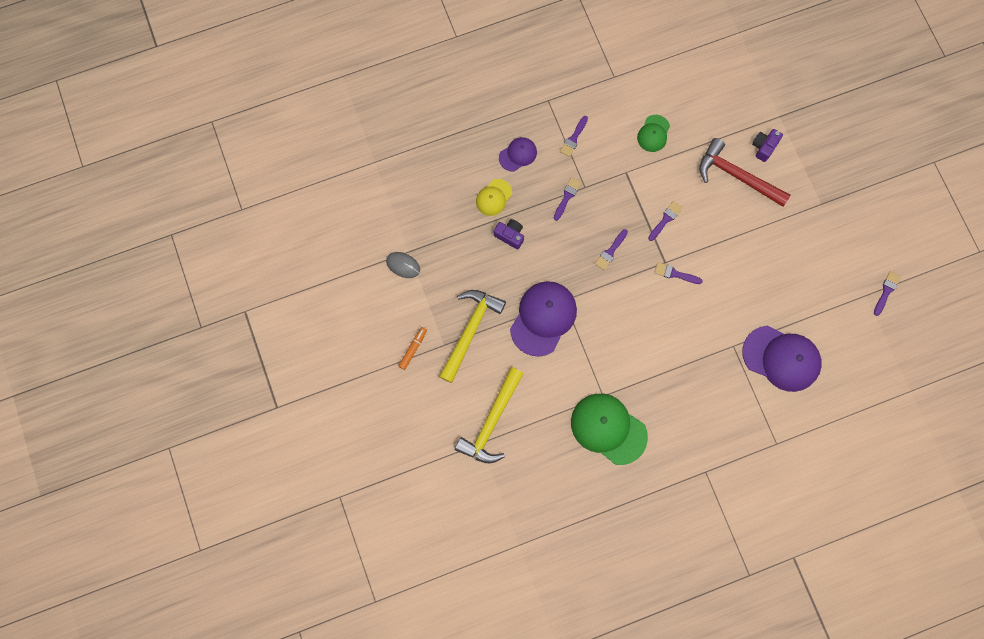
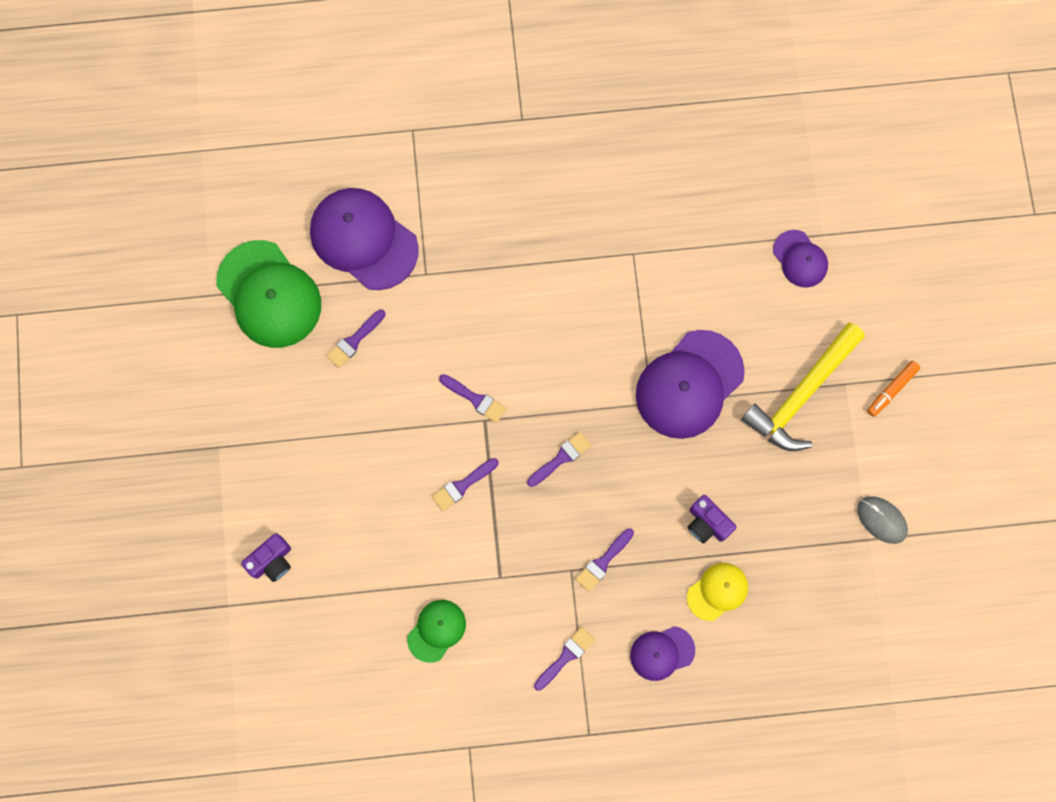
camera: 165 degrees left, 0 degrees up
yellow hammer [455,367,524,463] -> purple cap [773,230,828,287]
green cap [571,394,648,465] -> green cap moved to [217,240,321,348]
red hammer [699,138,790,207] -> none
purple brush [874,271,901,316] -> purple brush moved to [326,309,385,368]

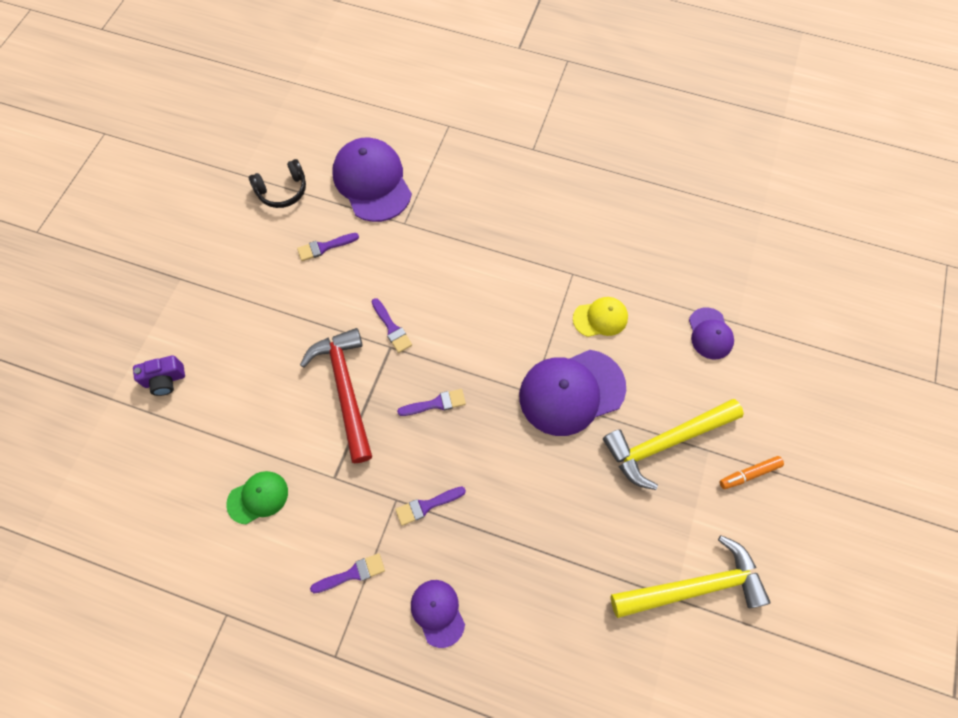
camera: 25 degrees right, 10 degrees down
green cap [217,240,321,348] -> black headphones [249,159,306,208]
purple brush [432,458,499,511] -> red hammer [300,328,372,463]
purple cap [630,626,695,681] -> purple cap turned 60 degrees clockwise [411,580,465,648]
yellow cap [687,563,748,621] -> yellow cap moved to [573,297,628,337]
purple camera [688,495,736,543] -> none
grey mouse [857,496,908,544] -> yellow hammer [611,535,771,618]

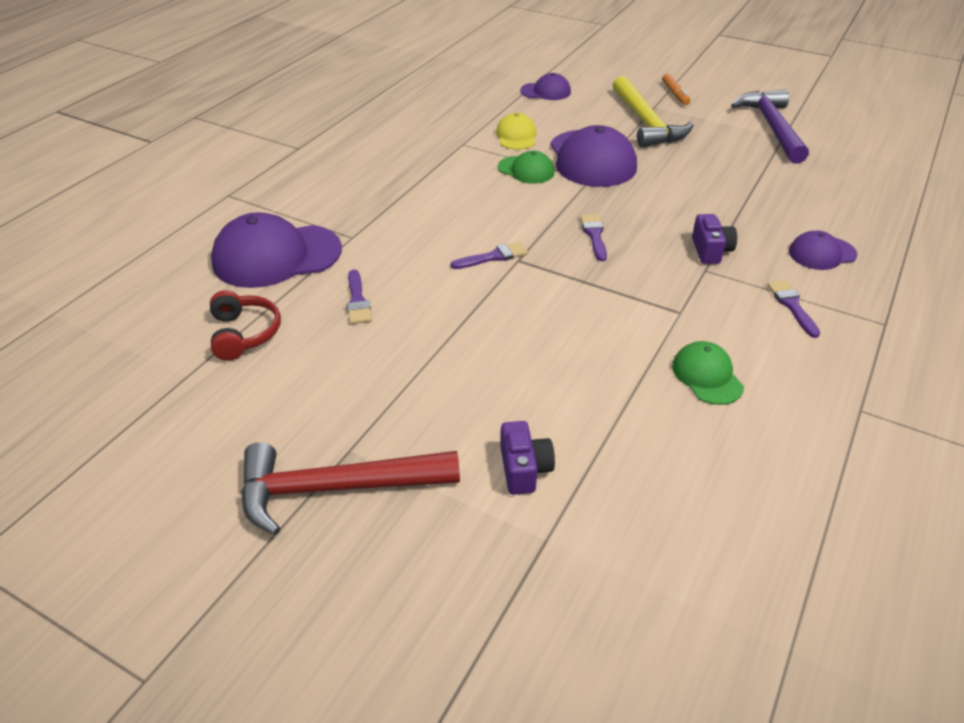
camera: 80 degrees left, 25 degrees down
black headphones [249,159,306,208] -> red headphones [210,290,281,361]
red hammer [300,328,372,463] -> red hammer moved to [241,442,460,535]
purple brush [395,487,466,526] -> purple camera [692,214,737,264]
yellow hammer [611,535,771,618] -> purple hammer [731,90,809,164]
none -> green cap [498,151,555,184]

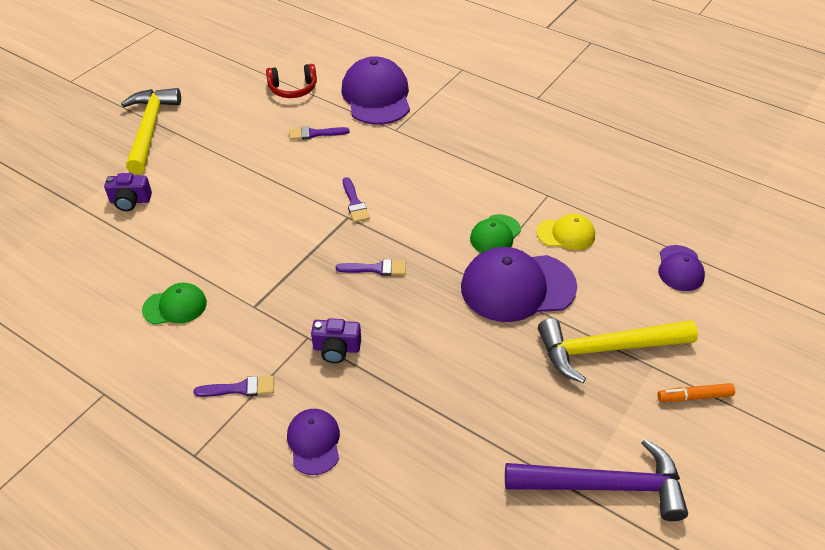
camera: 95 degrees right, 5 degrees up
red hammer [241,442,460,535] -> yellow hammer [121,88,181,174]

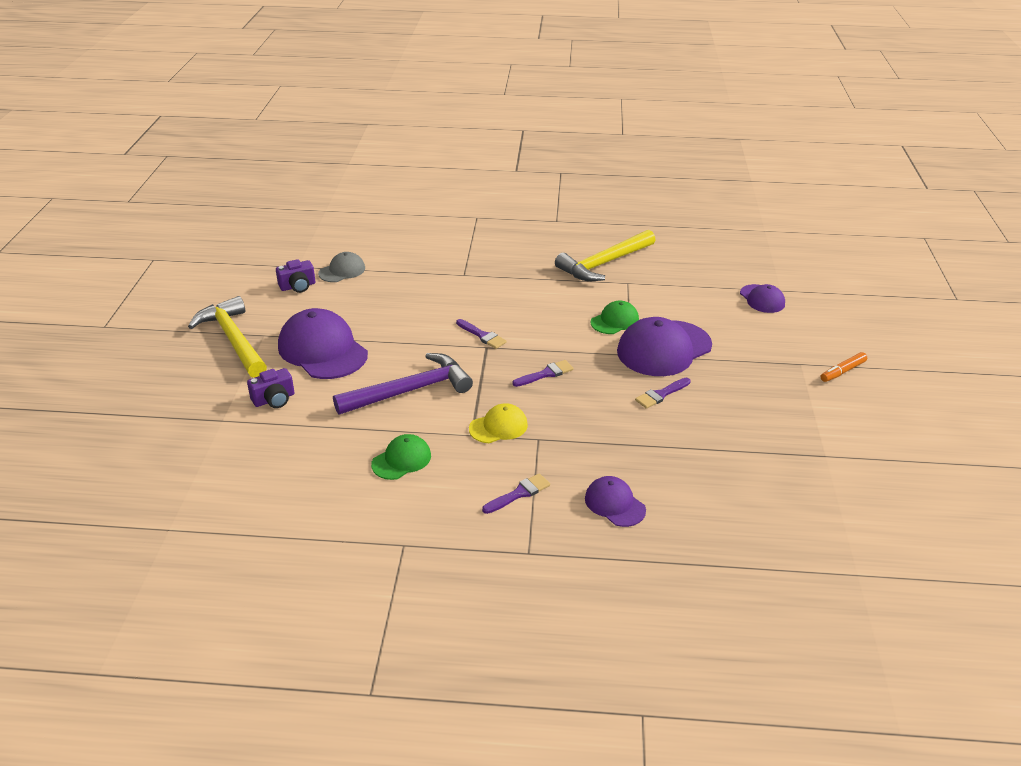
camera: 30 degrees left, 10 degrees down
red headphones [266,64,317,98] -> grey cap [318,252,365,282]
purple brush [289,127,350,140] -> purple brush moved to [635,378,691,409]
purple camera [311,318,361,363] -> purple camera moved to [276,259,315,293]
purple cap [342,56,410,125] -> purple cap moved to [278,308,368,379]
green cap [470,214,521,253] -> green cap turned 135 degrees counterclockwise [591,301,639,334]
purple hammer [505,439,688,521] -> purple hammer moved to [333,353,473,415]
yellow cap [536,214,595,250] -> yellow cap moved to [469,403,528,443]
yellow hammer [538,318,698,383] -> yellow hammer moved to [555,230,656,281]

